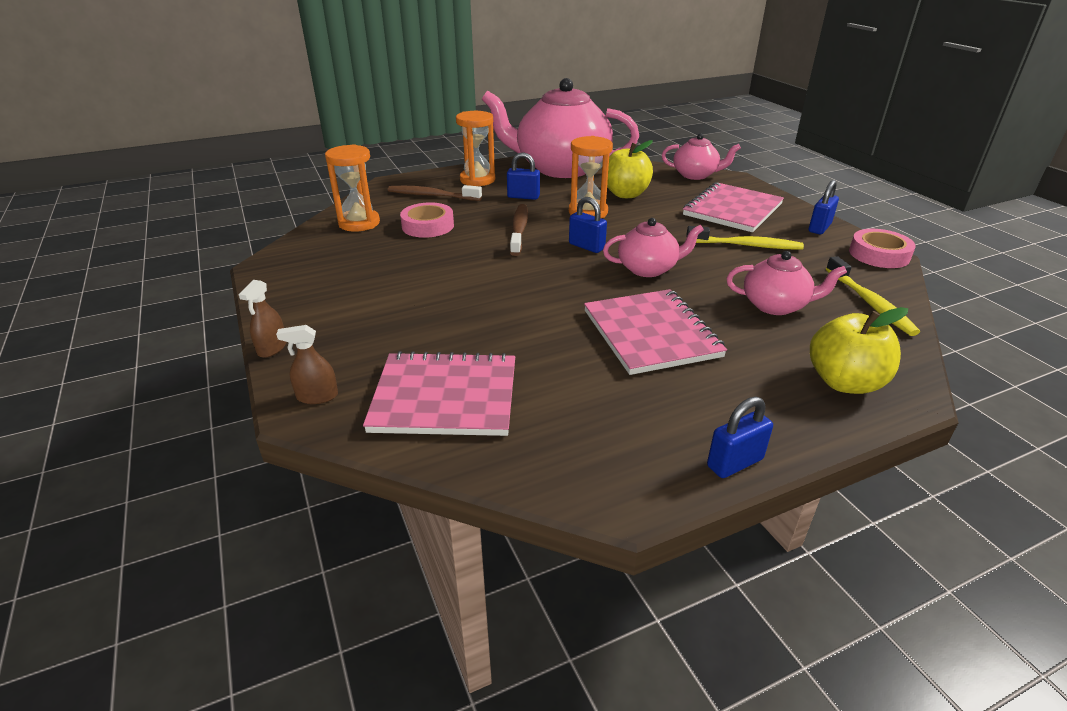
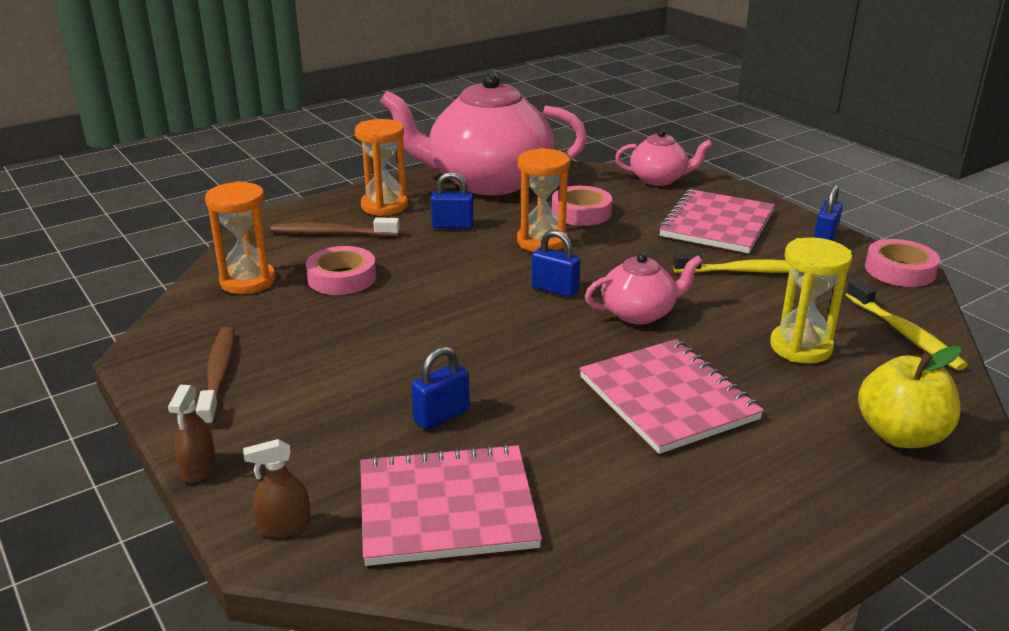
camera: 10 degrees left, 5 degrees down
brown toothbrush [510,204,528,256] -> brown toothbrush moved to [196,327,235,428]
yellow apple [607,140,653,198] -> pink tape [552,186,612,226]
blue padlock [707,397,773,478] -> blue padlock moved to [411,346,470,430]
pink teapot [727,251,847,315] -> yellow hourglass [770,237,852,363]

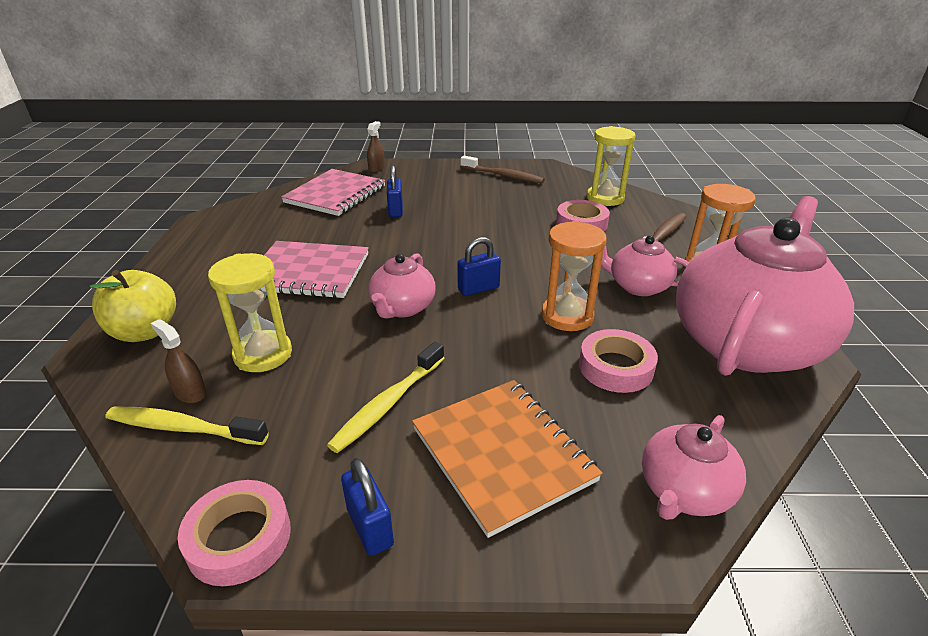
camera: 125 degrees right, 5 degrees up
brown spray bottle [168,385,216,483] -> brown spray bottle moved to [151,319,206,403]
orange hourglass [205,181,275,294] -> yellow hourglass [587,126,636,206]
blue padlock [431,172,474,229] -> pink teapot [601,235,689,296]
pink notebook [659,189,775,253] -> orange notebook [412,380,603,538]

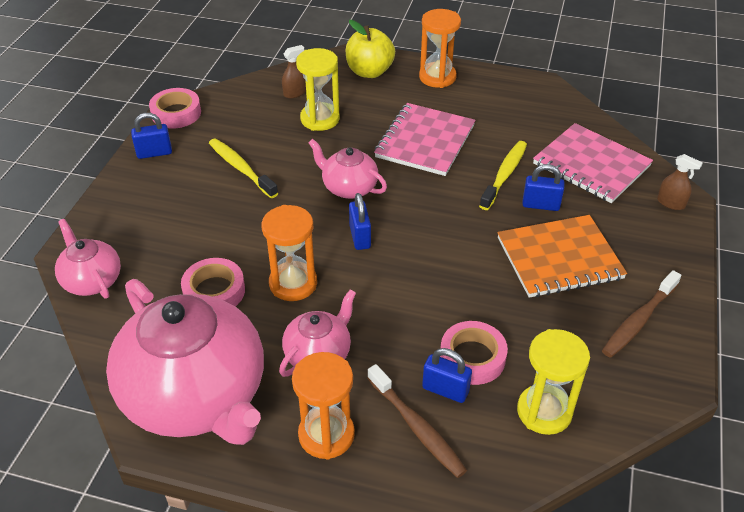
camera: 105 degrees right, 10 degrees up
yellow toothbrush [106,406,269,445] -> yellow toothbrush moved to [479,141,527,210]
orange notebook [412,380,603,538] -> orange notebook moved to [497,215,627,298]
none -> orange hourglass [419,9,461,88]
none -> blue padlock [422,348,472,403]

